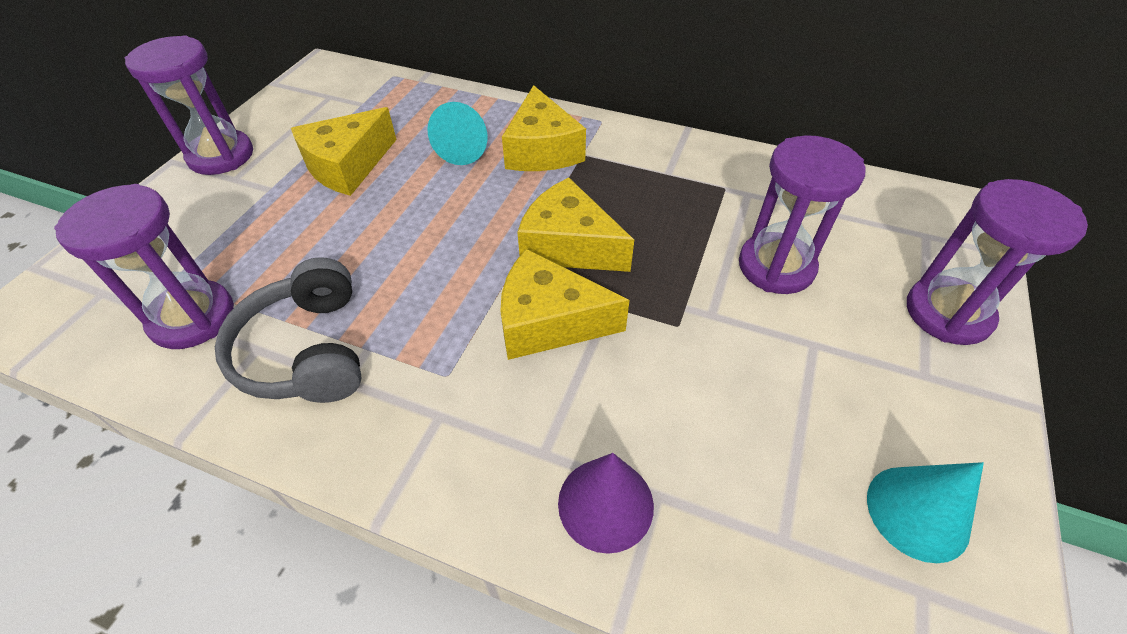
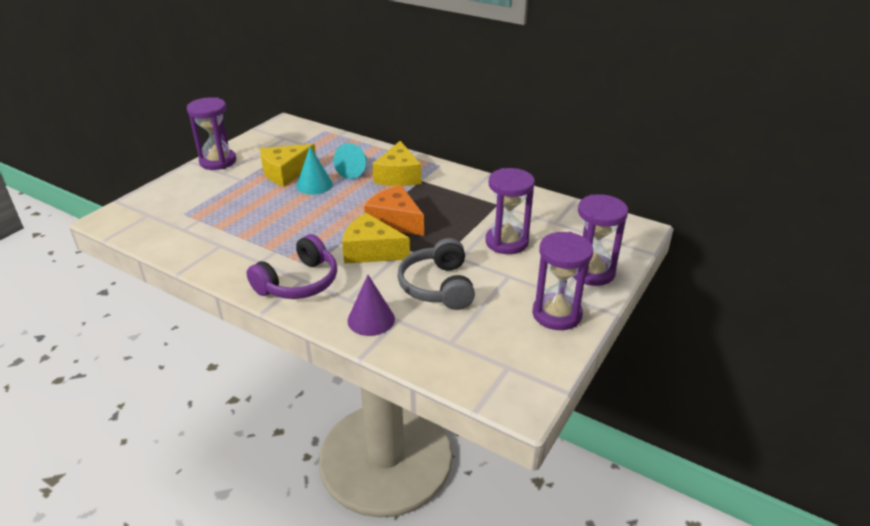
camera: 10 degrees right, 15 degrees down
purple hourglass [54,184,234,349] -> purple hourglass moved to [532,232,593,330]
grey headphones [215,257,361,403] -> grey headphones moved to [397,238,475,310]
yellow cheese [517,178,634,272] -> orange cheese [364,185,424,236]
turquoise cone [867,462,984,563] -> turquoise cone moved to [297,146,333,195]
none -> purple headphones [246,234,337,299]

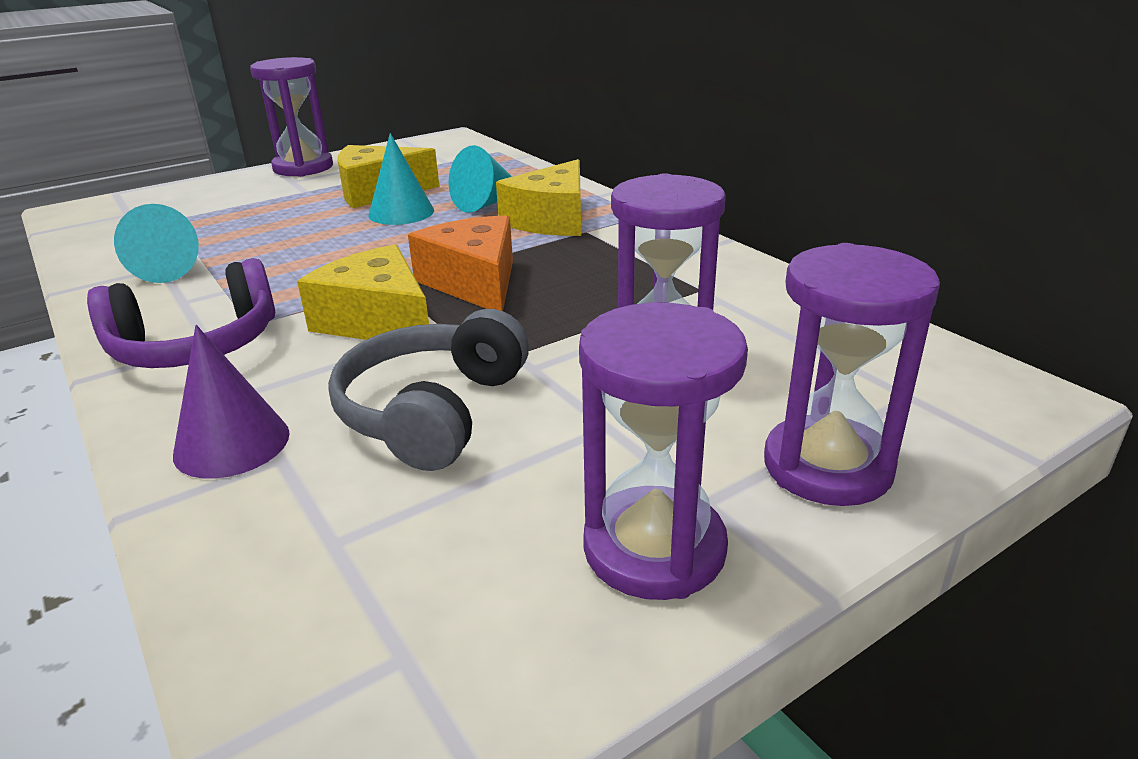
camera: 25 degrees right, 5 degrees down
none -> turquoise cone [114,204,199,283]

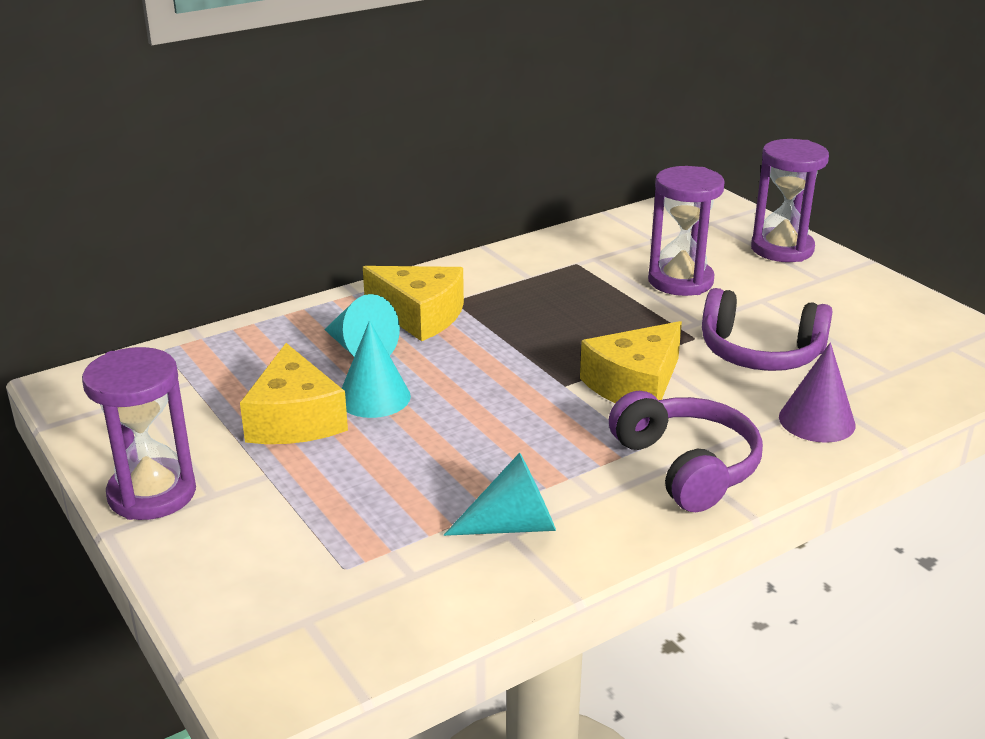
camera: 90 degrees left, 0 degrees up
grey headphones [328,309,529,471] -> purple headphones [702,288,833,371]
orange cheese [408,215,513,311] -> none
purple hourglass [579,303,748,600] -> none

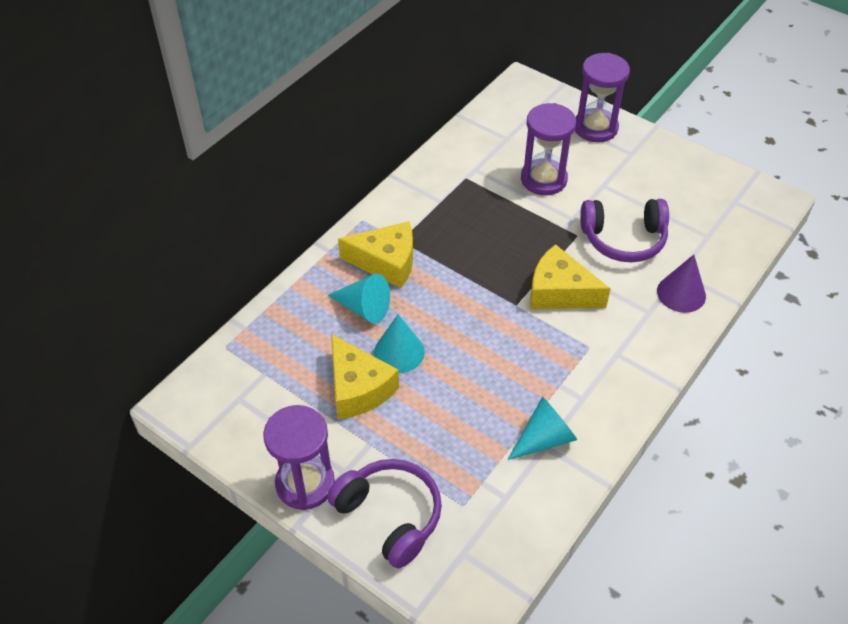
camera: 20 degrees left, 20 degrees up
yellow cheese [580,321,682,403] -> yellow cheese turned 90 degrees clockwise [530,244,611,309]
purple headphones [609,391,763,512] -> purple headphones moved to [327,459,442,569]

